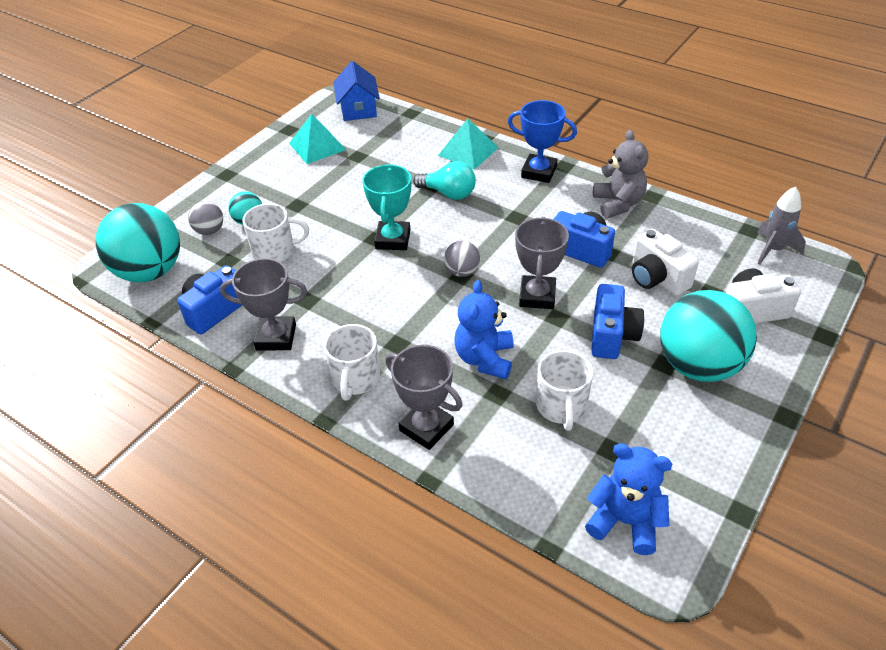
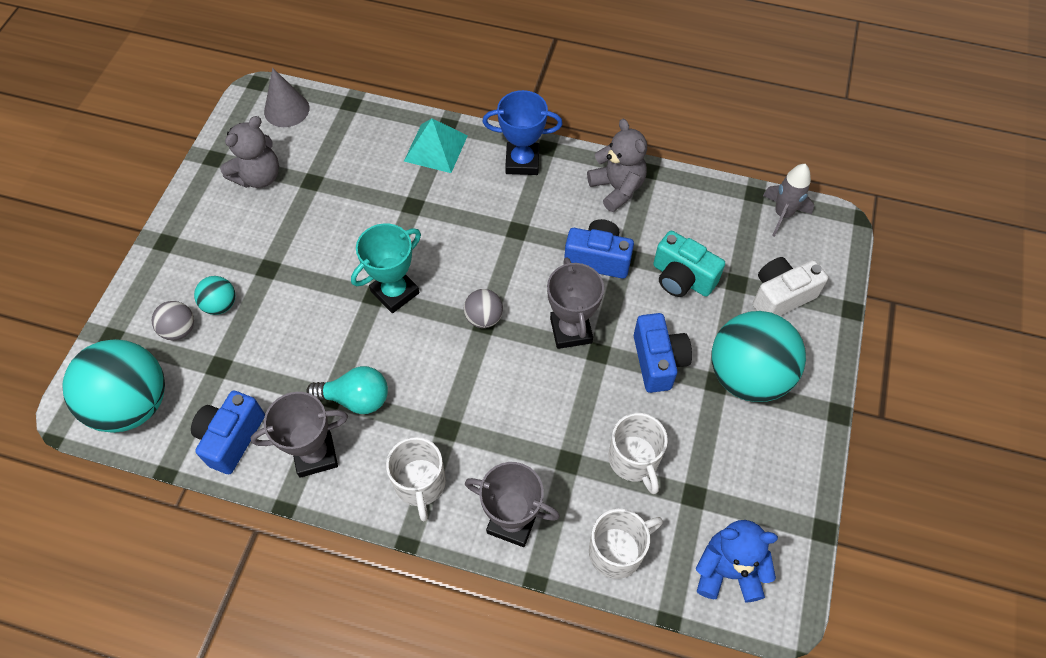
camera: 20 degrees left, 15 degrees up
white mug [242,203,309,262] -> white mug moved to [589,509,663,579]
turquoise pyramid [289,114,346,164] -> grey teddy bear [220,116,279,188]
blue house [333,61,380,121] -> grey cone [264,68,309,127]
turquoise trophy [362,164,411,250] -> turquoise trophy turned 60 degrees clockwise [351,223,421,313]
turquoise light bulb [413,161,476,200] -> turquoise light bulb moved to [306,366,388,414]
blue teddy bear [454,280,514,379] -> none
white camera [632,229,699,296] -> turquoise camera [653,231,725,297]

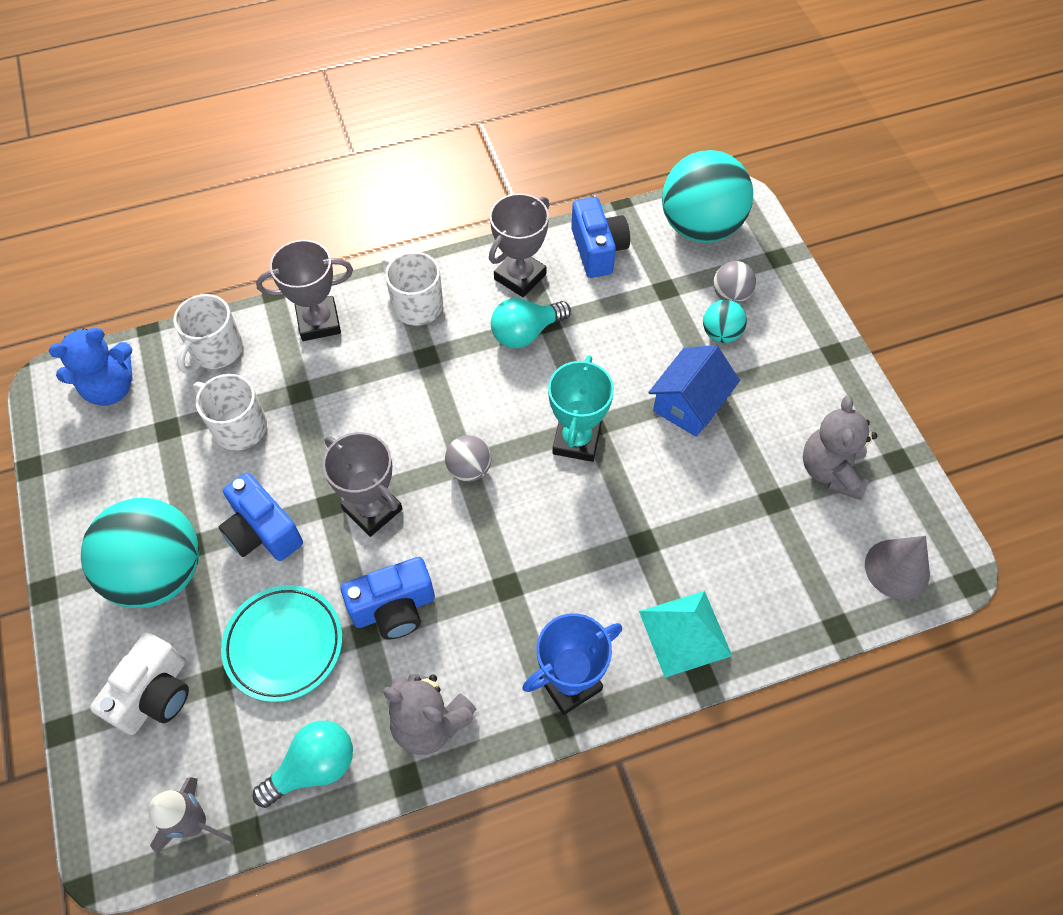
camera: 145 degrees right, 0 degrees up
turquoise camera [653,231,725,297] -> turquoise plate [221,585,343,702]
none -> turquoise light bulb [253,721,353,808]
none -> blue house [648,345,740,437]

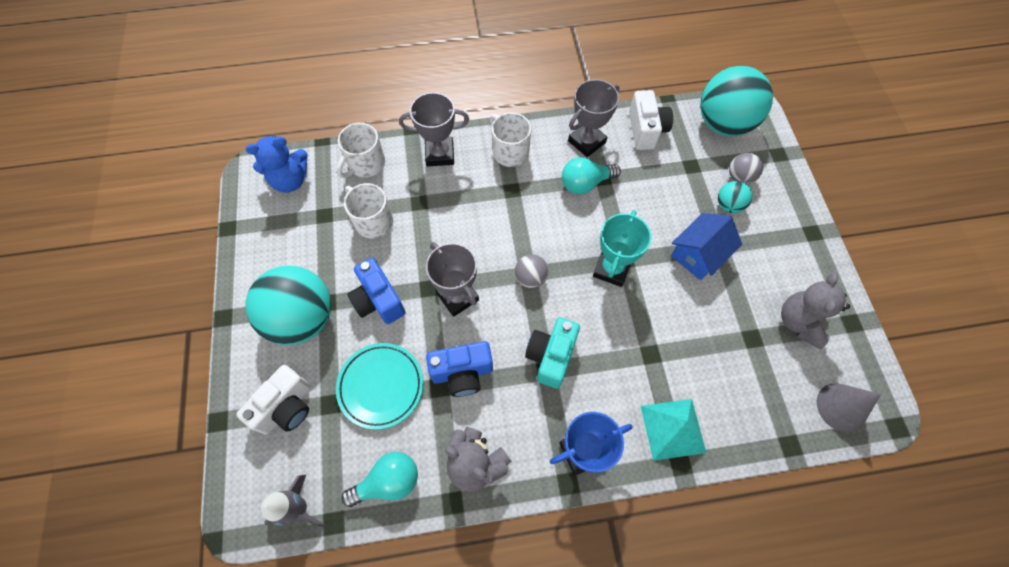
camera: 10 degrees right, 5 degrees up
blue camera [571,197,630,278] -> white camera [629,90,673,150]
none -> turquoise camera [525,318,580,389]

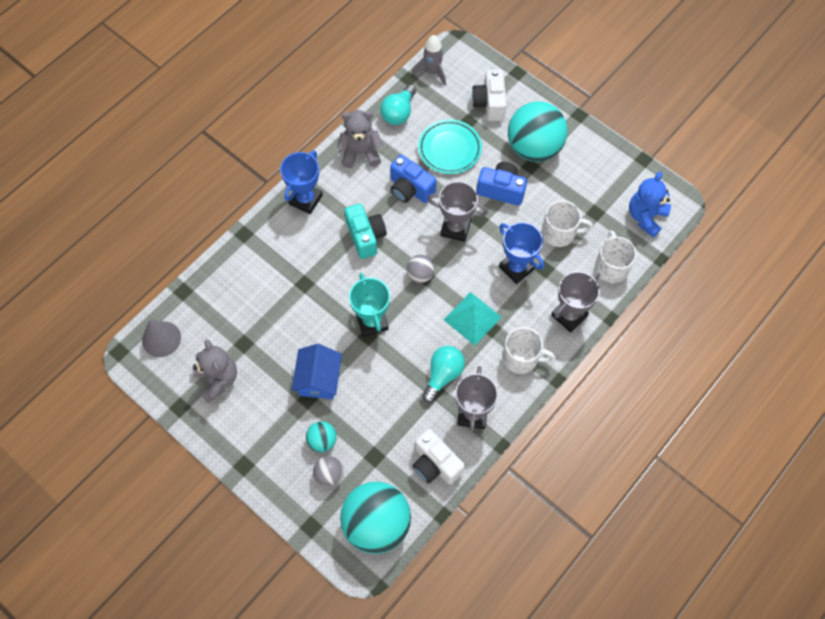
camera: 140 degrees right, 0 degrees up
blue camera [426,341,493,397] -> blue camera turned 90 degrees counterclockwise [390,155,436,203]
turquoise pyramid [641,399,706,461] -> turquoise pyramid moved to [444,292,502,346]
none -> blue trophy [499,222,544,284]

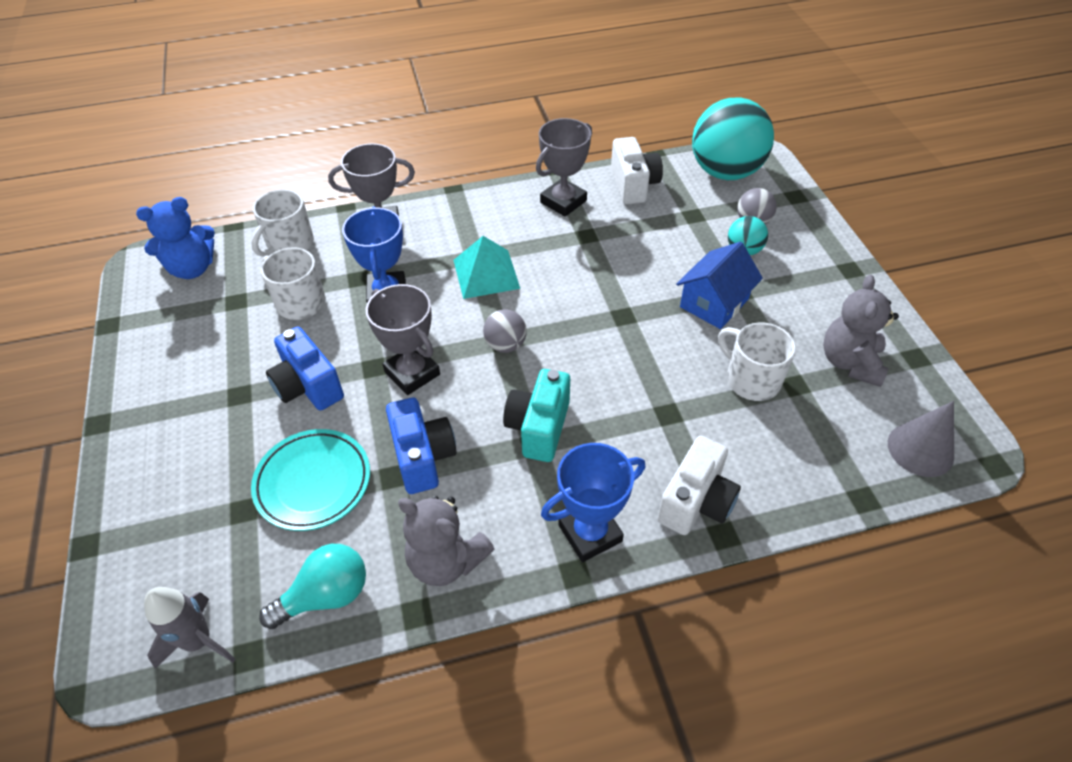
camera: 145 degrees left, 15 degrees down
turquoise trophy [349,273,390,337] -> none
turquoise light bulb [422,346,465,403] -> none
white camera [472,69,507,121] -> white camera moved to [657,436,741,535]
white mug [503,327,556,374] -> white mug moved to [718,322,796,401]
turquoise ball [508,101,568,162] -> none

